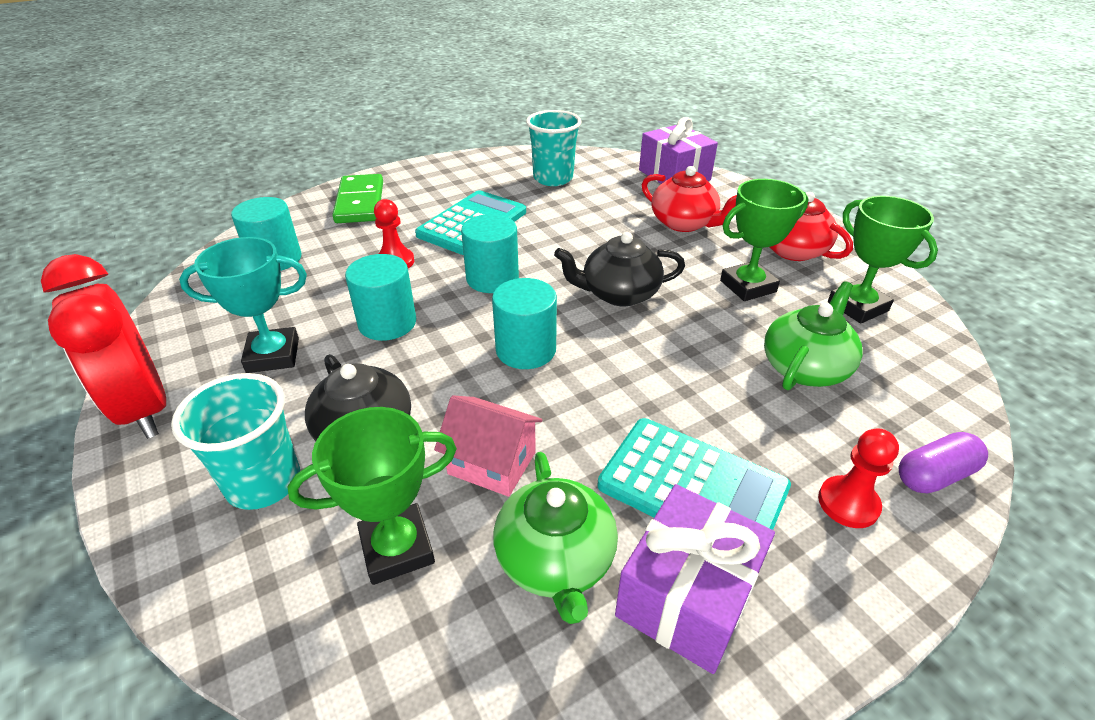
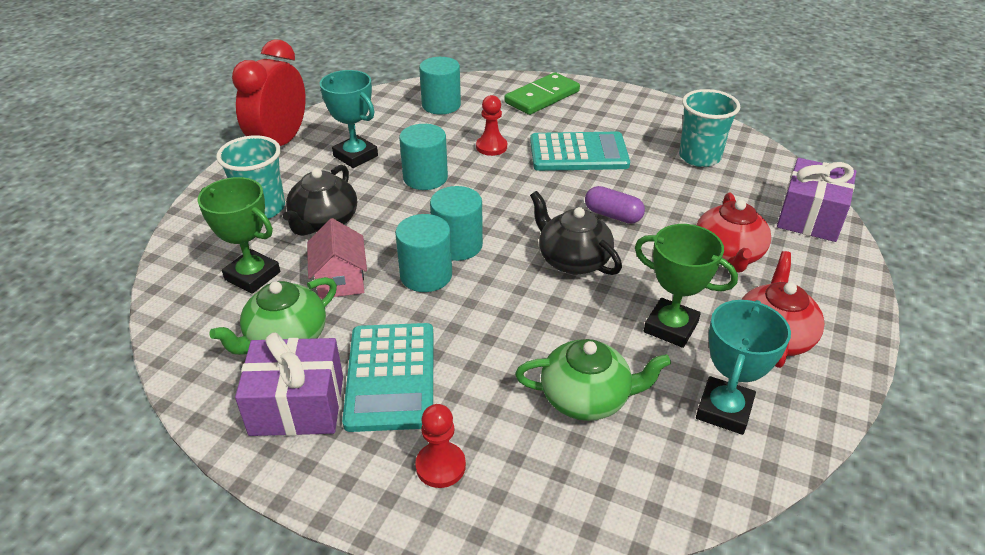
camera: 55 degrees right, 0 degrees up
turquoise cylinder [461,214,519,293] -> turquoise cylinder moved to [395,214,452,292]
green trophy [828,196,938,324] -> turquoise trophy [696,300,791,435]
purple capsule [899,432,988,494] -> purple capsule moved to [585,186,645,224]

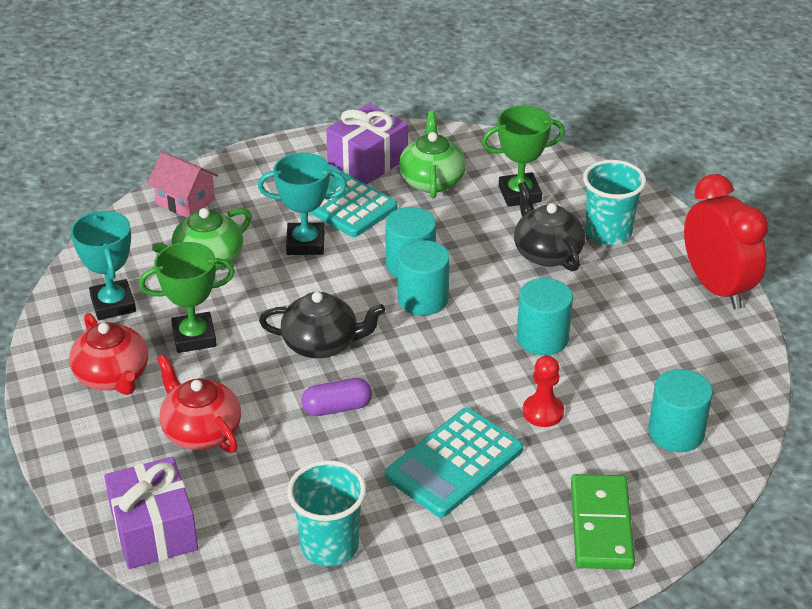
camera: 135 degrees right, 0 degrees up
pink house [307,218,367,299] -> pink house moved to [148,152,218,218]
turquoise trophy [320,70,378,168] -> turquoise trophy moved to [258,152,347,255]
red pawn [415,404,466,488] -> none

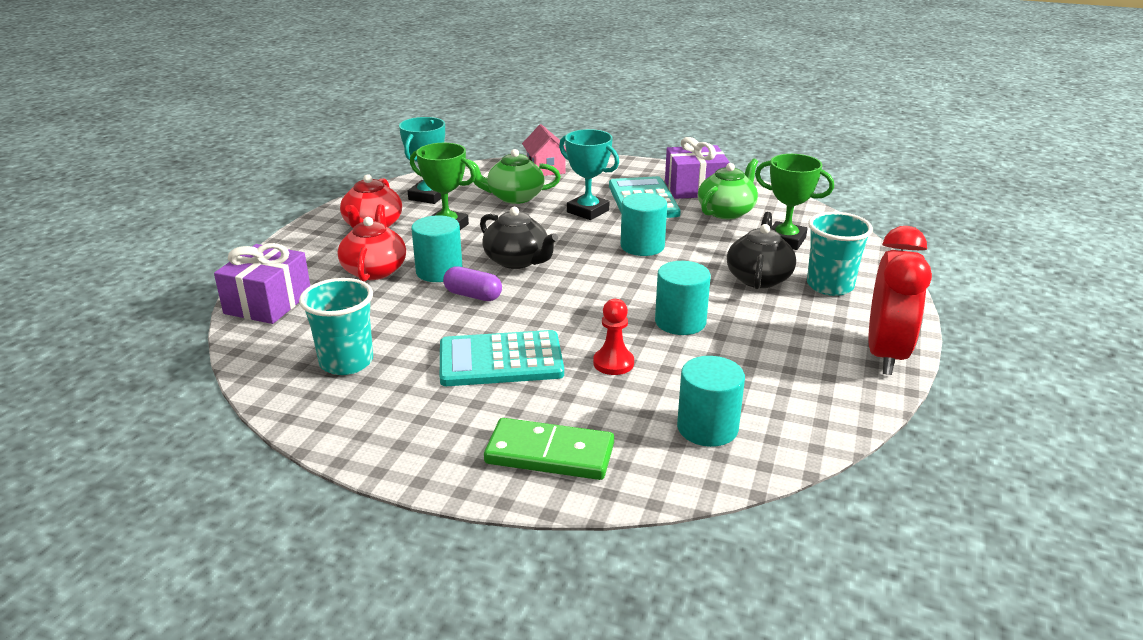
camera: 40 degrees right, 10 degrees down
turquoise cylinder [398,240,450,315] -> turquoise cylinder moved to [411,215,463,282]
green domino [571,474,635,570] -> green domino turned 60 degrees clockwise [484,418,614,480]

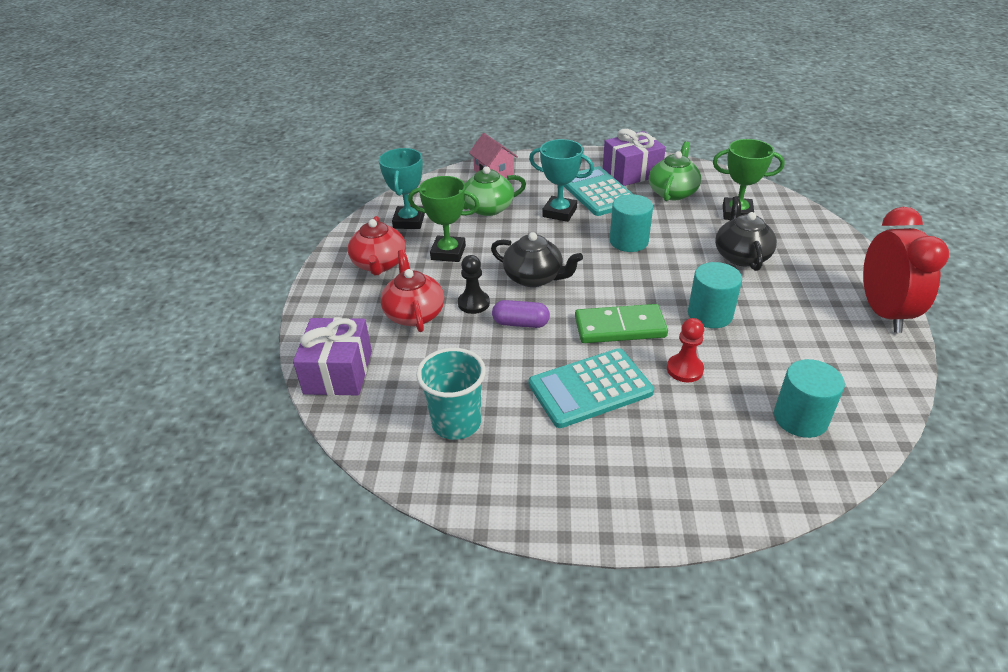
camera: 15 degrees left, 10 degrees up
turquoise cylinder [411,215,463,282] -> black pawn [458,255,490,314]
green domino [484,418,614,480] -> green domino moved to [575,304,668,343]
turquoise cup [807,212,873,296] -> none

